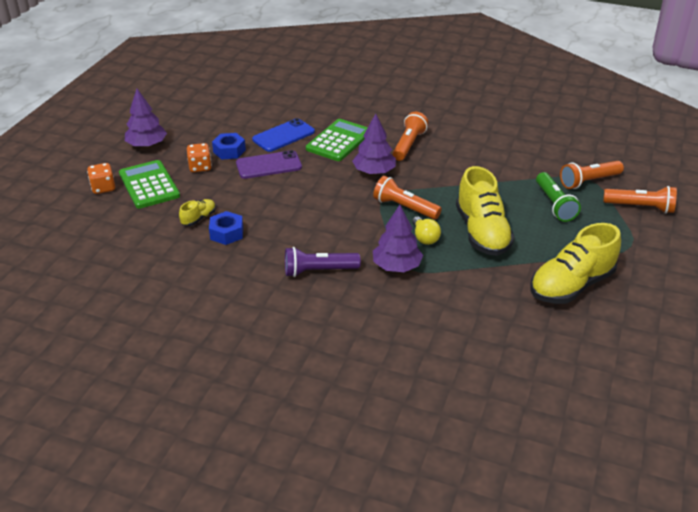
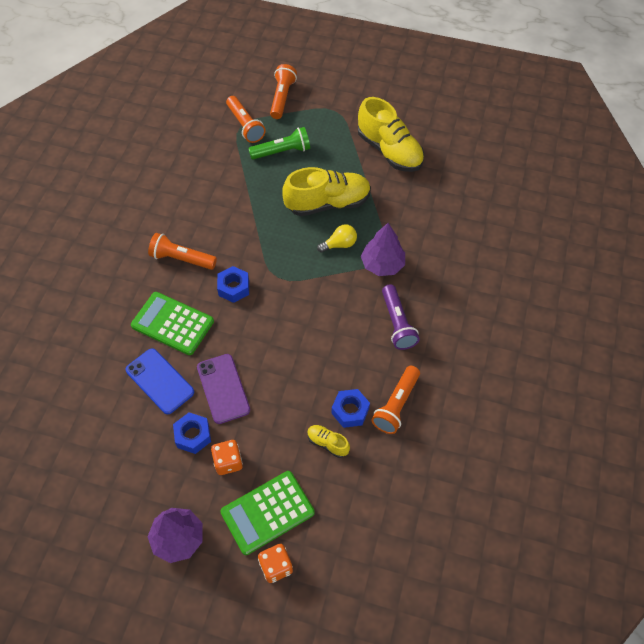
camera: 95 degrees left, 20 degrees up
purple tree [352,114,396,175] -> blue nut [217,266,249,303]
orange flashlight [373,176,442,220] -> orange flashlight moved to [371,366,420,434]

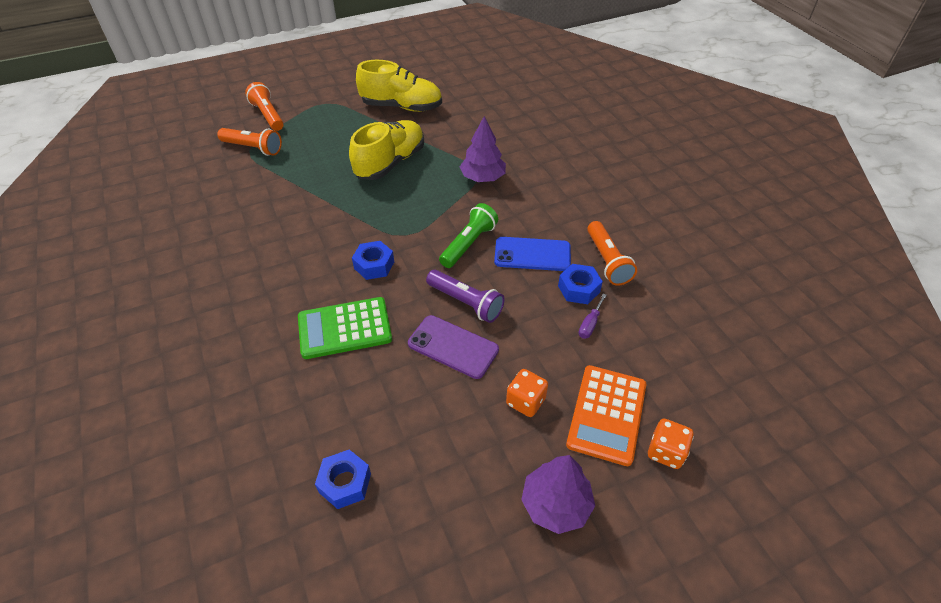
camera: 40 degrees left, 10 degrees down
blue phone [126,348,194,414] -> blue phone moved to [494,237,571,271]
orange flashlight [148,233,217,270] -> none
blue nut [173,412,211,454] -> blue nut moved to [315,450,371,509]
green calculator [220,471,315,555] -> orange calculator [566,365,646,466]
green flashlight [248,127,310,160] -> green flashlight moved to [439,203,498,268]
yellow shoe [307,425,350,458] -> purple screwdriver [579,294,607,339]
yellow light bulb [317,224,357,253] -> none
purple flashlight [382,284,420,350] -> purple flashlight moved to [426,270,505,323]

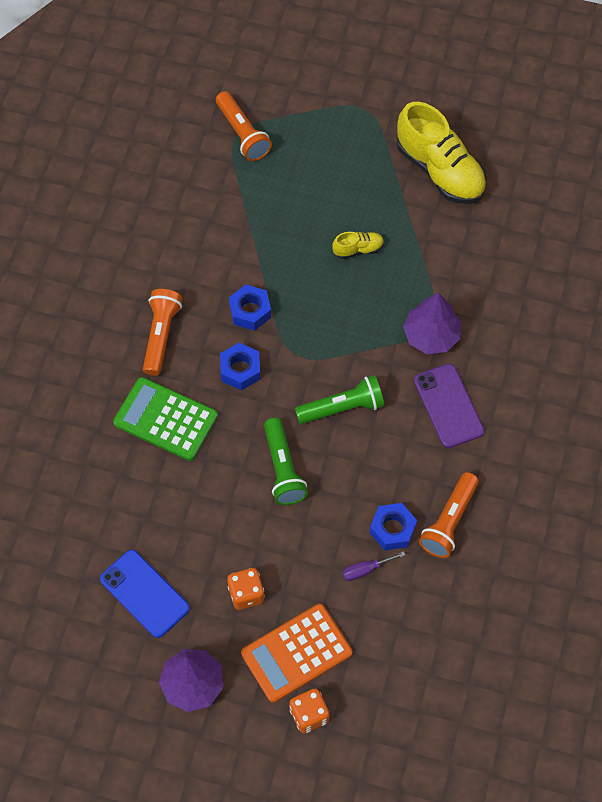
camera: 40 degrees right, 15 degrees up
orange flashlight [245,82,284,131] -> orange flashlight moved to [143,289,182,376]
blue nut [315,450,371,509] -> blue nut moved to [229,285,271,331]
yellow shoe [349,120,424,180] -> yellow shoe [332,232,384,259], size x0.45
purple phone [408,315,499,379] -> purple phone moved to [414,364,484,448]
purple flashlight [426,270,505,323] -> green flashlight [264,418,308,505]
blue phone [494,237,571,271] -> blue phone moved to [100,550,190,638]

